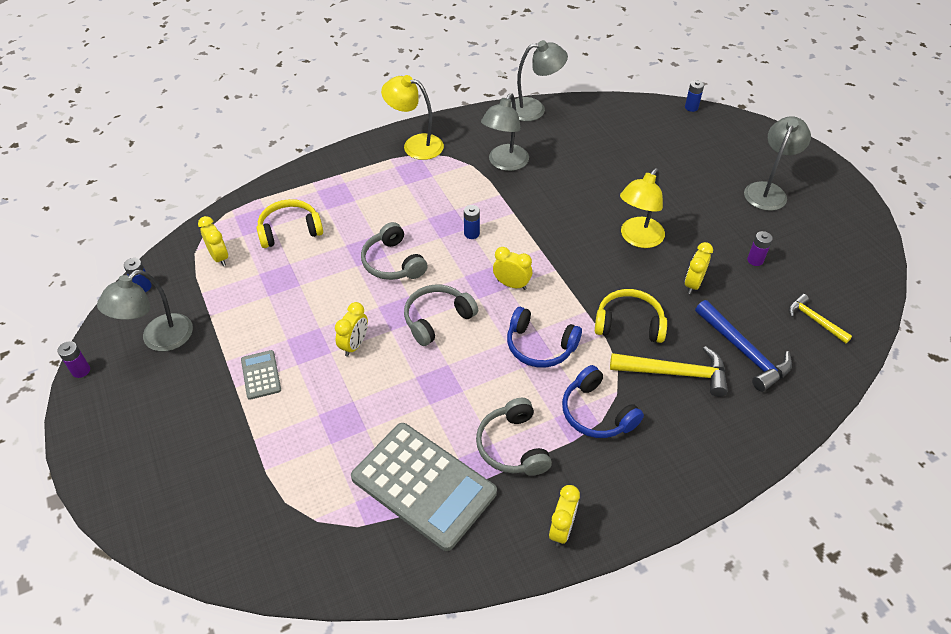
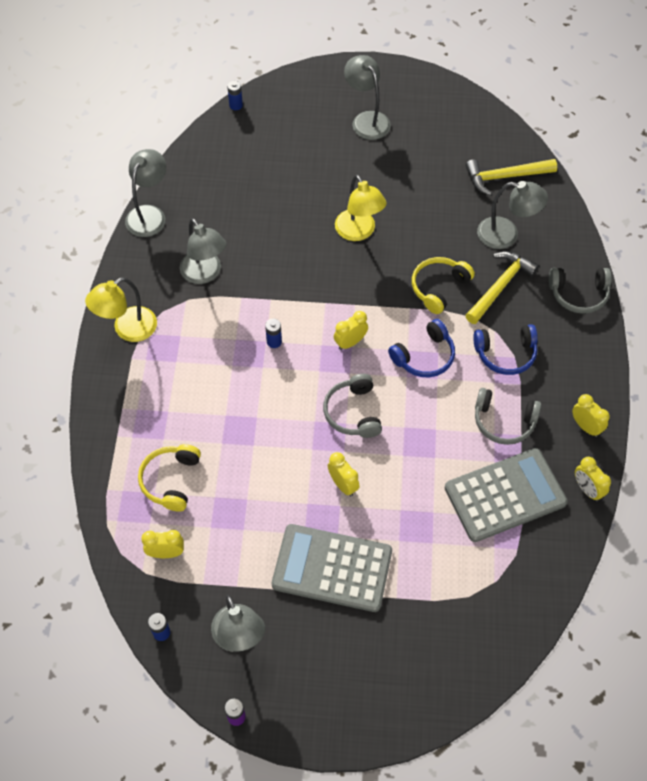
camera: 60 degrees left, 10 degrees up
grey calculator [241,350,281,400] -> grey calculator [272,524,392,612], size x2.23
grey headphones [361,222,427,280] -> grey headphones moved to [549,268,612,314]
yellow clock [685,242,713,294] -> yellow clock moved to [575,457,611,501]
blue hammer [695,300,792,392] -> grey lamp [477,181,548,249]
purple battery [747,231,773,266] -> none
yellow hammer [789,294,852,343] -> yellow hammer [465,159,557,196], size x1.66

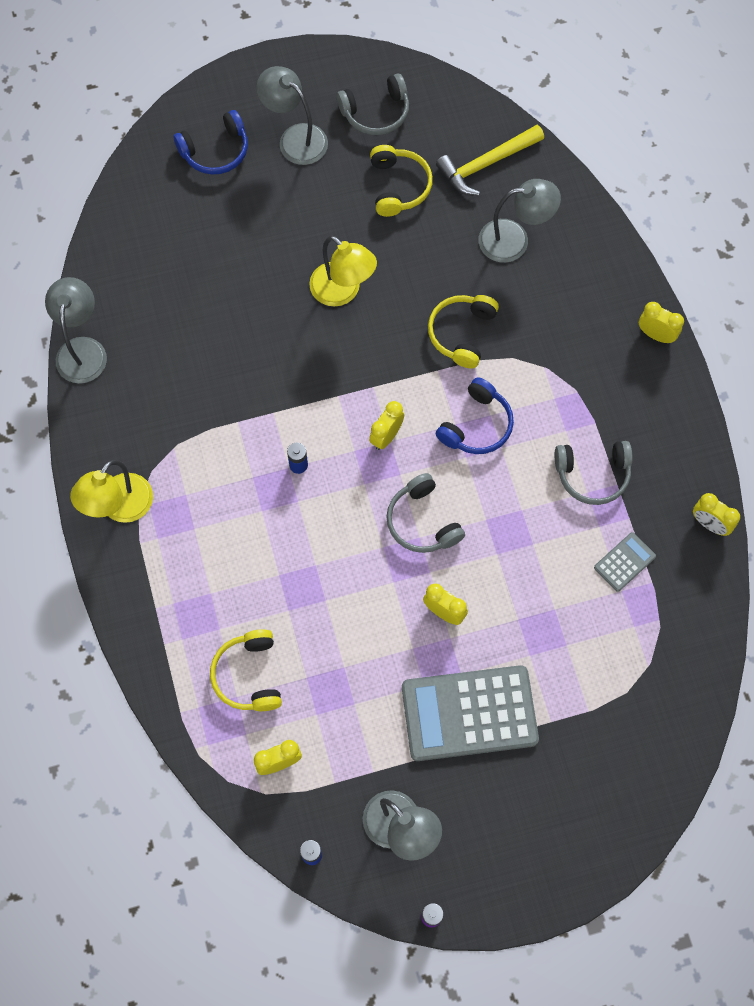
camera: 20 degrees left, 10 degrees up
grey lamp [180,218,226,284] -> none
blue battery [227,81,243,110] -> none
grey calculator [445,448,568,542] -> grey calculator [594,532,656,592], size x0.45
yellow hammer [465,251,539,324] -> none
blue headphones [473,324,538,375] -> blue headphones moved to [174,110,248,175]
grey headphones [549,268,612,314] -> grey headphones moved to [337,74,409,135]
yellow clock [572,394,610,437] -> yellow clock moved to [639,302,684,343]
none -> yellow headphones [370,145,433,217]

